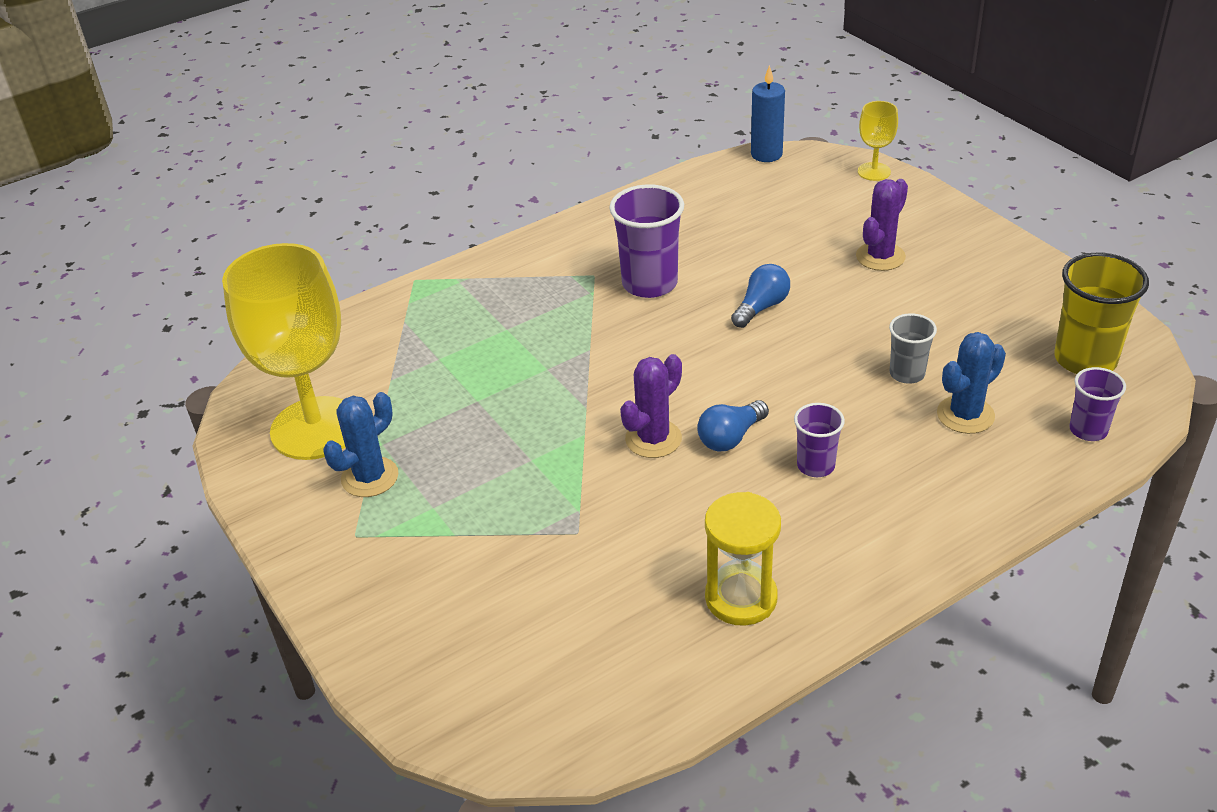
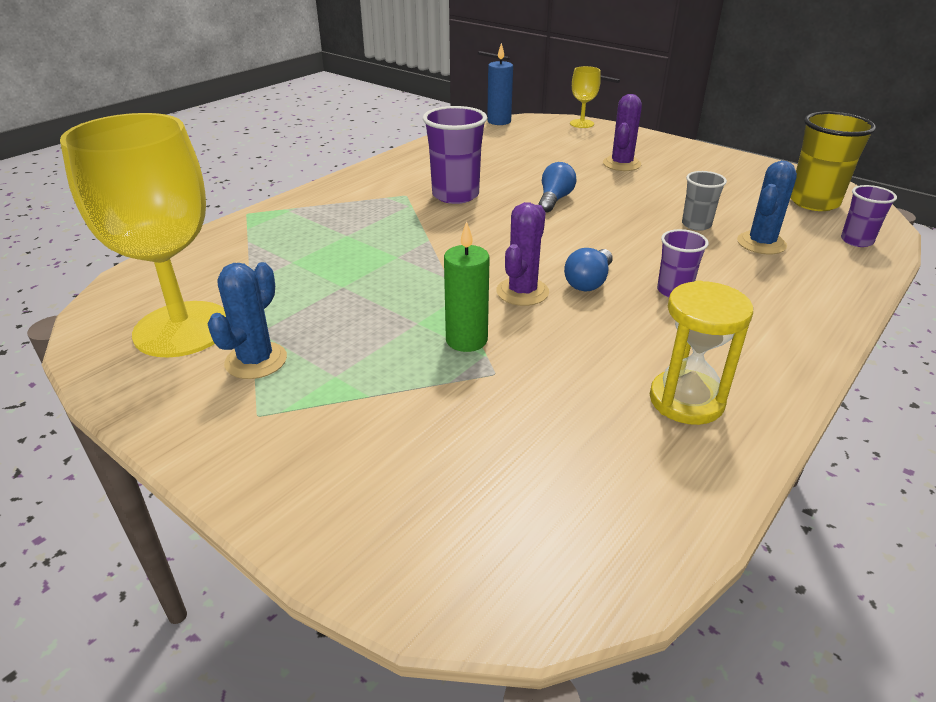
camera: 20 degrees left, 5 degrees down
none -> green candle [444,221,490,352]

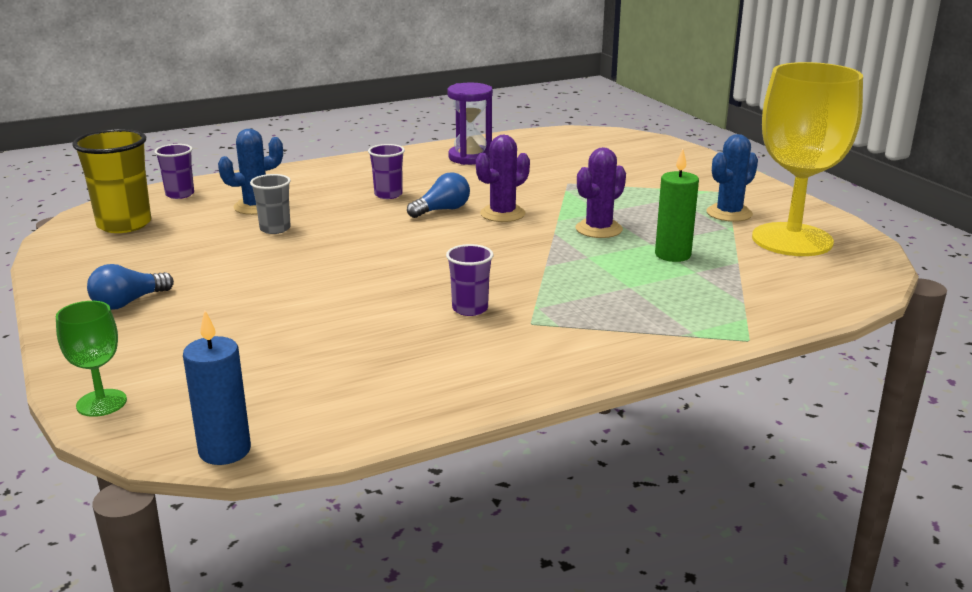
camera: 155 degrees left, 10 degrees down
purple cup [423,106,487,204] -> purple cup [446,244,493,316], size x0.57
green candle [444,221,490,352] -> green candle moved to [655,149,699,262]
blue light bulb [538,162,577,213] -> blue light bulb moved to [87,264,174,310]
yellow goblet [570,66,601,128] -> green goblet [56,301,127,417]
purple cactus [603,94,642,171] -> purple cactus moved to [576,147,626,238]
yellow hourglass [650,280,753,425] -> purple hourglass [447,83,493,165]

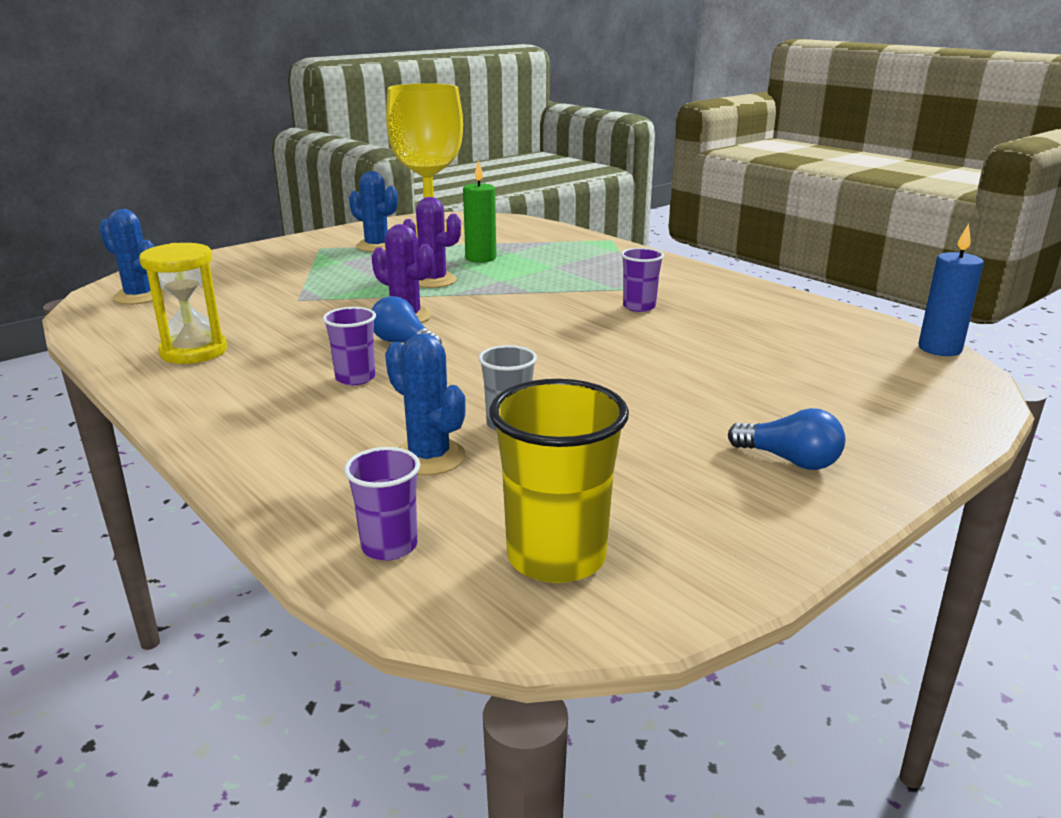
camera: 105 degrees left, 0 degrees up
green goblet [56,301,127,417] -> none
purple hourglass [447,83,493,165] -> yellow hourglass [139,243,227,364]
none -> blue cactus [99,209,165,305]

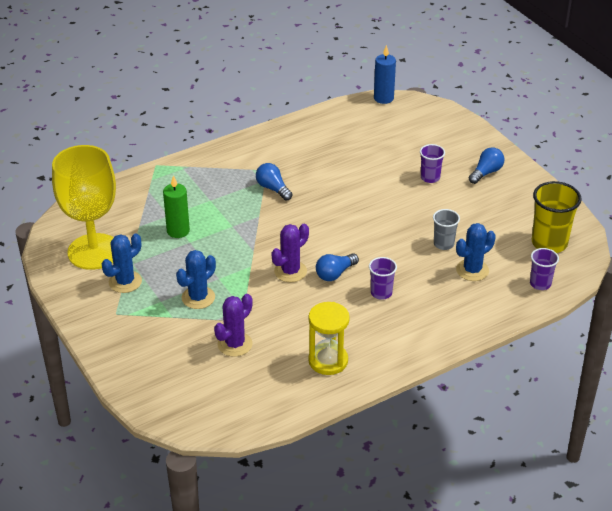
camera: 80 degrees left, 15 degrees up
blue cactus [99,209,165,305] -> blue cactus moved to [176,250,216,309]
purple cactus [403,197,461,288] -> purple cactus moved to [214,294,253,357]
purple cup [621,248,664,312] -> purple cup moved to [420,144,445,183]
none -> blue light bulb [256,163,293,201]

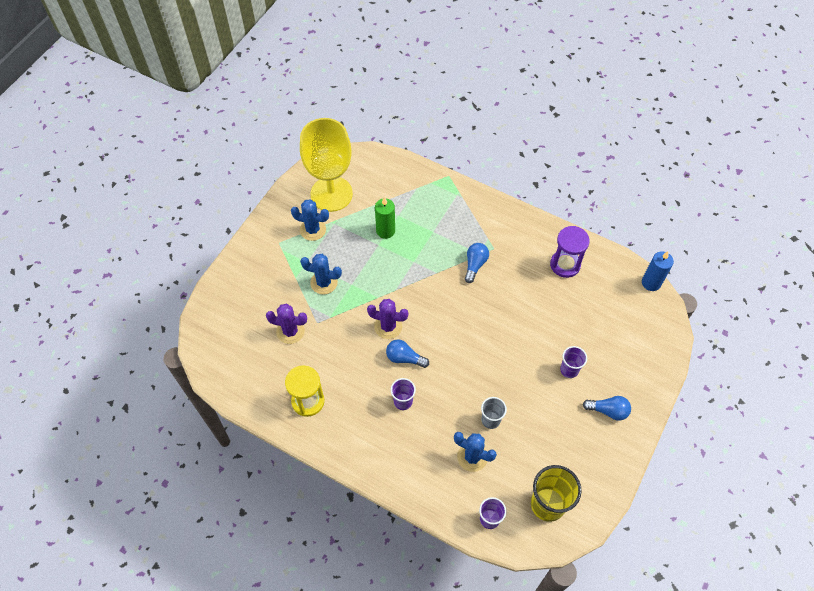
camera: 60 degrees right, 20 degrees up
none -> purple hourglass [550,226,590,278]

